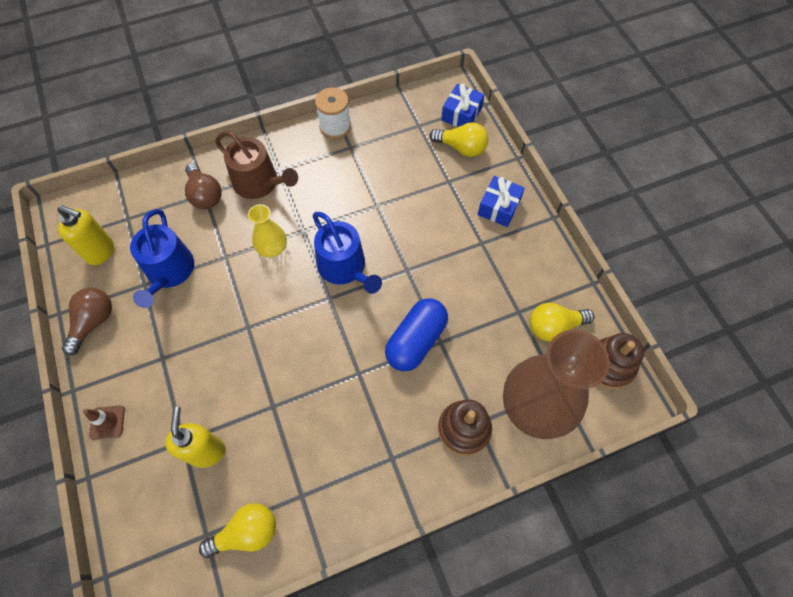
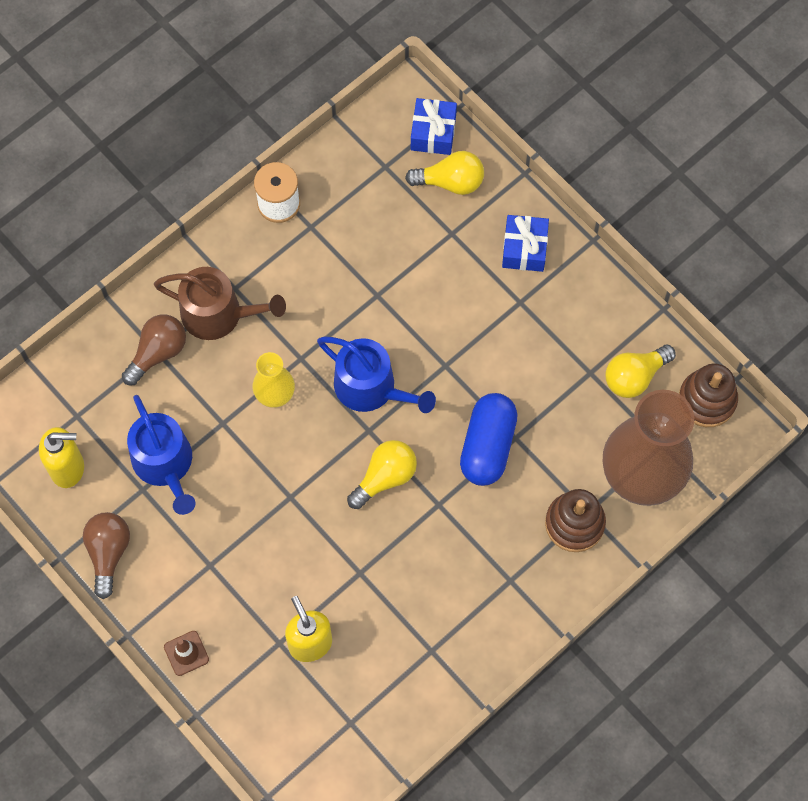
camera: 20 degrees left, 5 degrees up
brown light bulb [185,163,222,209] -> brown light bulb turned 90 degrees counterclockwise [122,314,186,385]
yellow light bulb [199,503,276,558] -> yellow light bulb moved to [347,440,417,509]

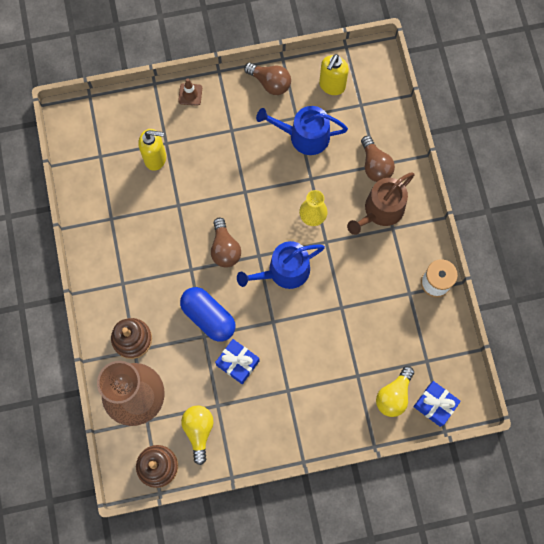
camera: 120 degrees right, 5 degrees up
yellow light bulb [347,440,417,509] -> brown light bulb [211,218,241,268]
blue gift [502,215,549,272] -> blue gift moved to [215,339,260,384]

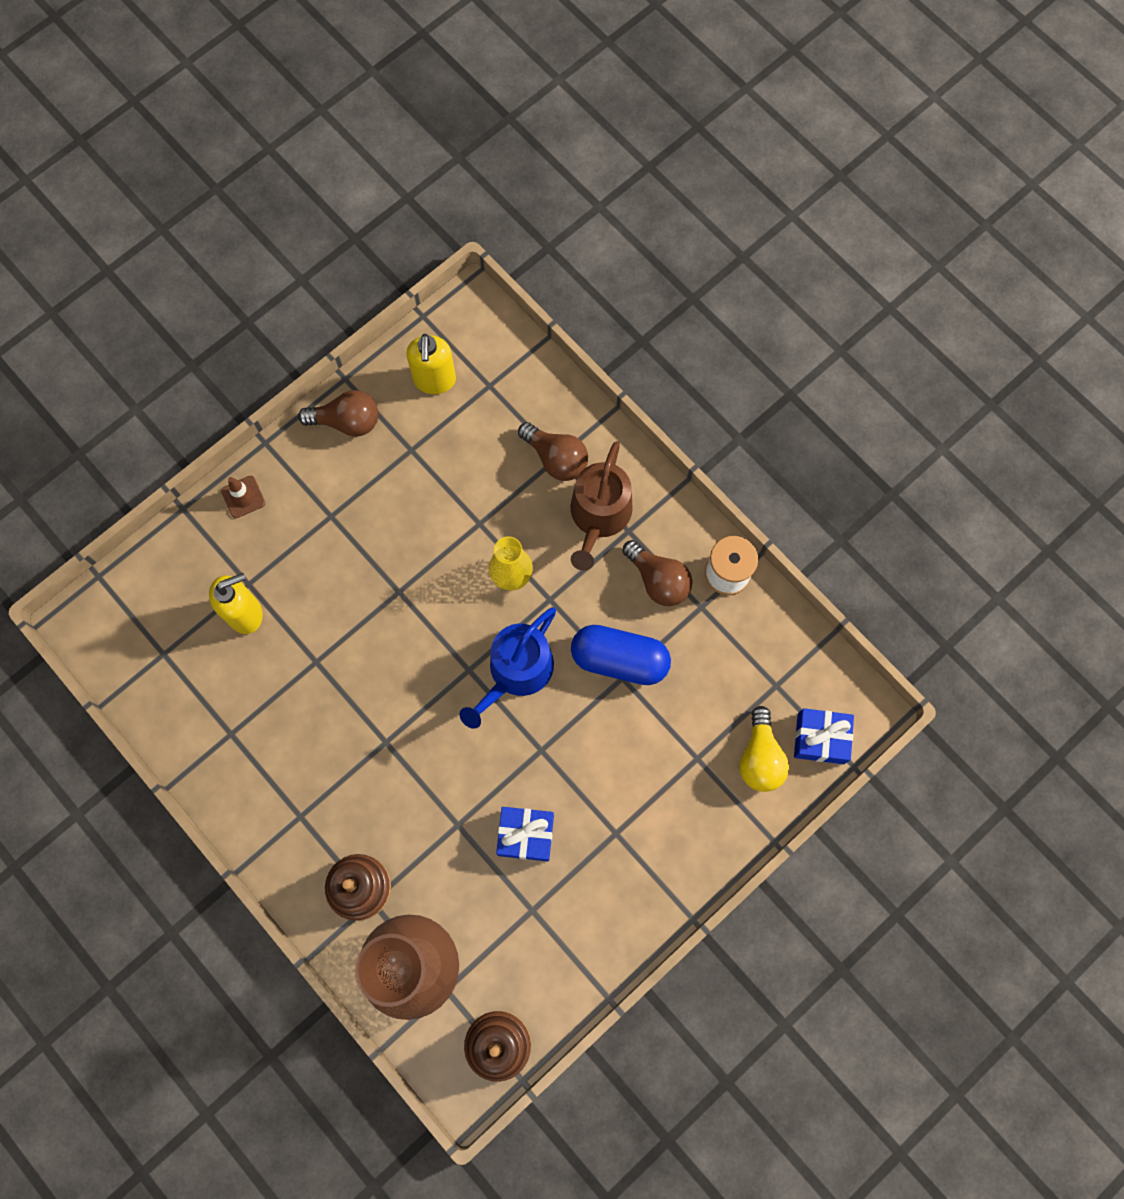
camera: 30 degrees left, 0 degrees up
blue capsule [180,287,235,342] -> blue capsule moved to [571,625,671,685]
yellow light bulb [181,406,214,465] -> none
brown light bulb [211,218,241,268] -> brown light bulb moved to [622,540,692,606]
blue watering can [256,106,348,155] -> none

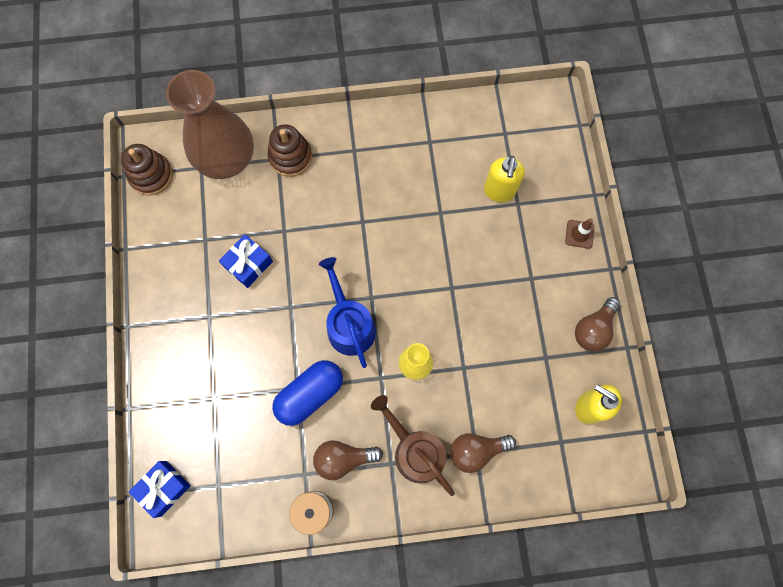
camera: 125 degrees right, 0 degrees up
yellow light bulb [739,706,789,792] -> none

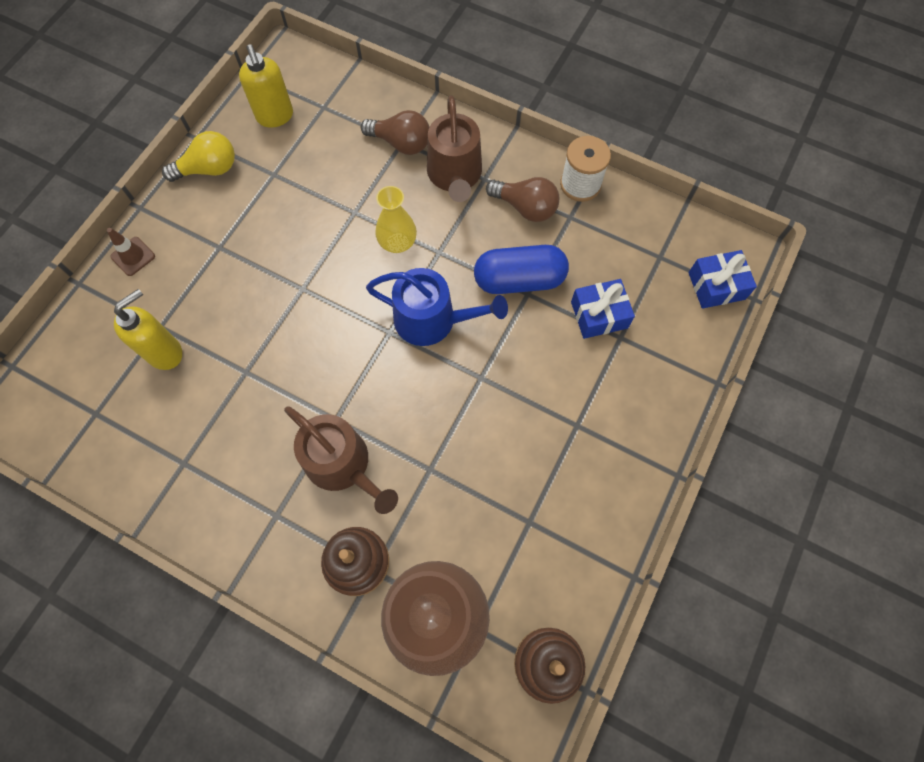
camera: 145 degrees left, 5 degrees down
blue gift [219,234,273,288] -> blue gift moved to [571,279,635,339]
blue watering can [319,257,376,368] -> blue watering can turned 90 degrees counterclockwise [366,268,508,346]
brown light bulb [575,297,620,352] -> yellow light bulb [162,131,235,182]
none -> brown watering can [284,406,398,514]

